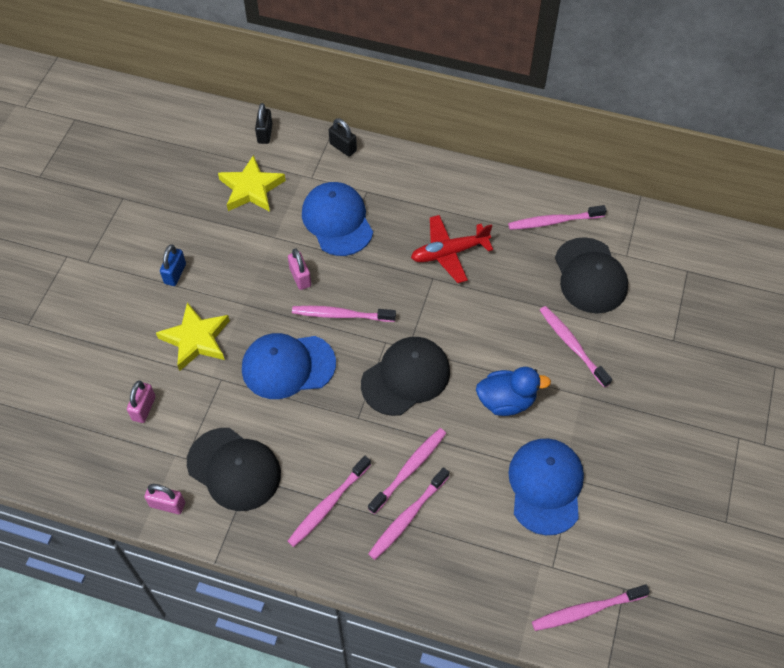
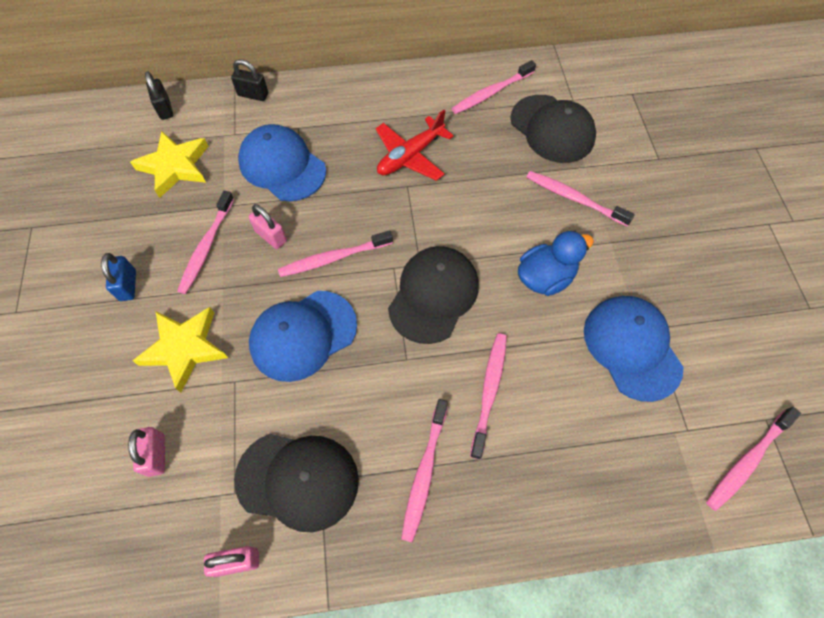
camera: 25 degrees left, 5 degrees up
pink toothbrush [368,467,449,560] -> pink toothbrush moved to [177,191,234,294]

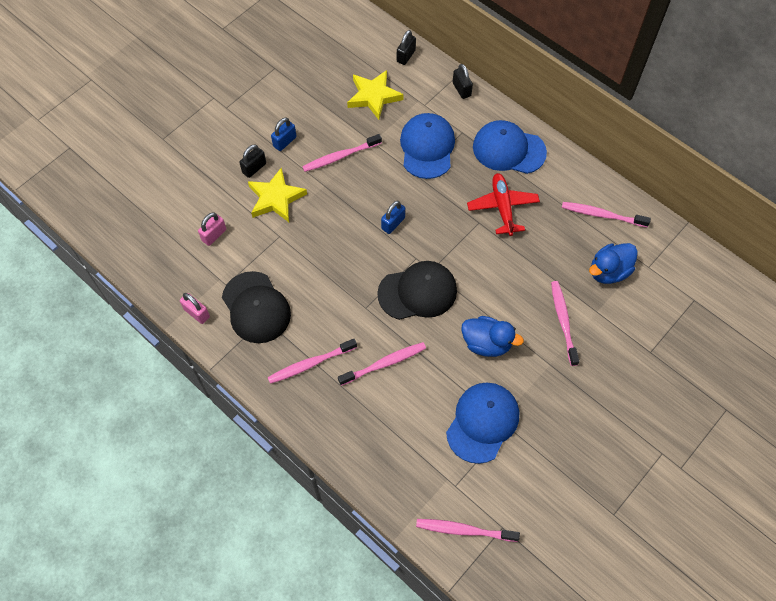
camera: 50 degrees right, 0 degrees up
pink padlock [249,204,287,249] -> none
blue cap [249,291,357,382] -> blue cap moved to [473,120,547,174]
pink toothbrush [278,230,393,277] -> blue padlock [381,201,405,234]
red plane [375,110,454,181] -> red plane turned 75 degrees clockwise [467,173,540,236]
black cap [510,95,596,163] -> blue duck [589,243,638,284]
none -> black padlock [239,144,266,178]

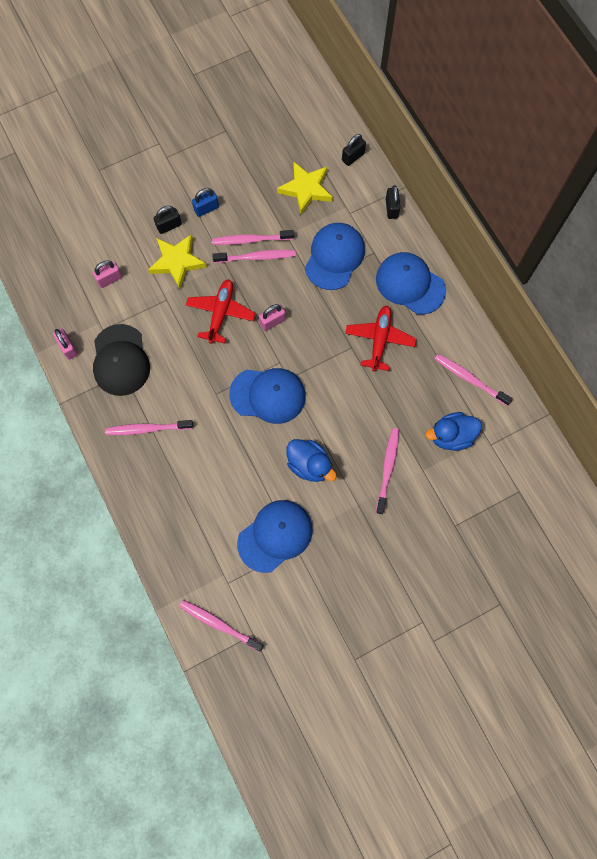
camera: 20 degrees right, 10 degrees up
pink toothbrush [338,342,426,386] -> pink toothbrush moved to [212,250,296,263]
black cap [377,261,457,320] -> blue cap [229,368,306,424]
blue padlock [381,201,405,234] -> pink padlock [259,304,286,331]
none -> red plane [186,279,256,344]

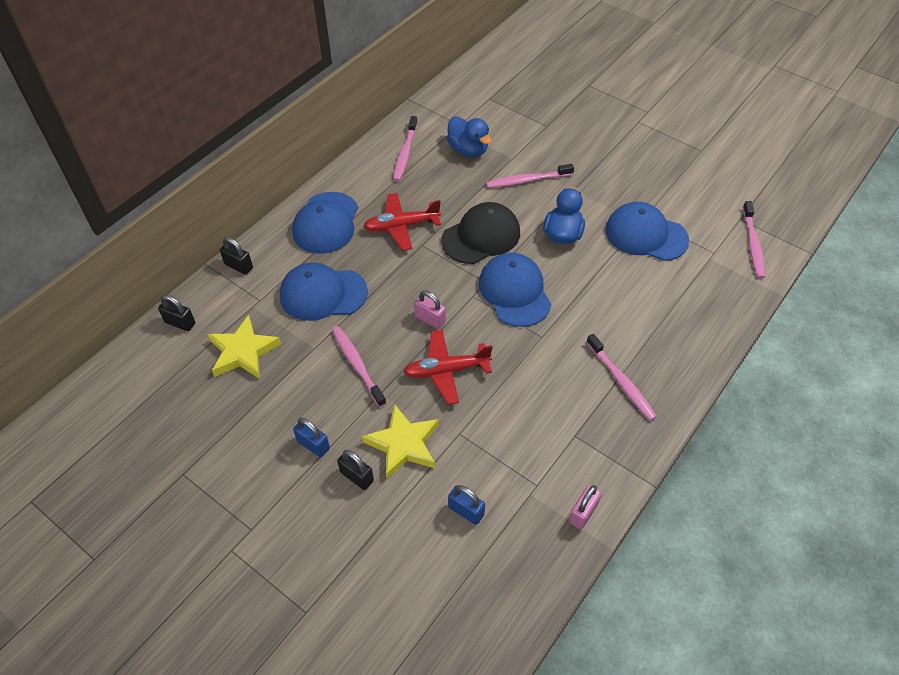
camera: 115 degrees left, 20 degrees down
pink padlock [93,260,122,288] -> blue padlock [448,485,485,525]
black cap [93,324,150,396] -> black cap moved to [441,202,520,264]
pink toothbrush [212,230,294,245] -> none
black padlock [386,185,400,219] -> black padlock turned 60 degrees clockwise [220,237,253,275]

